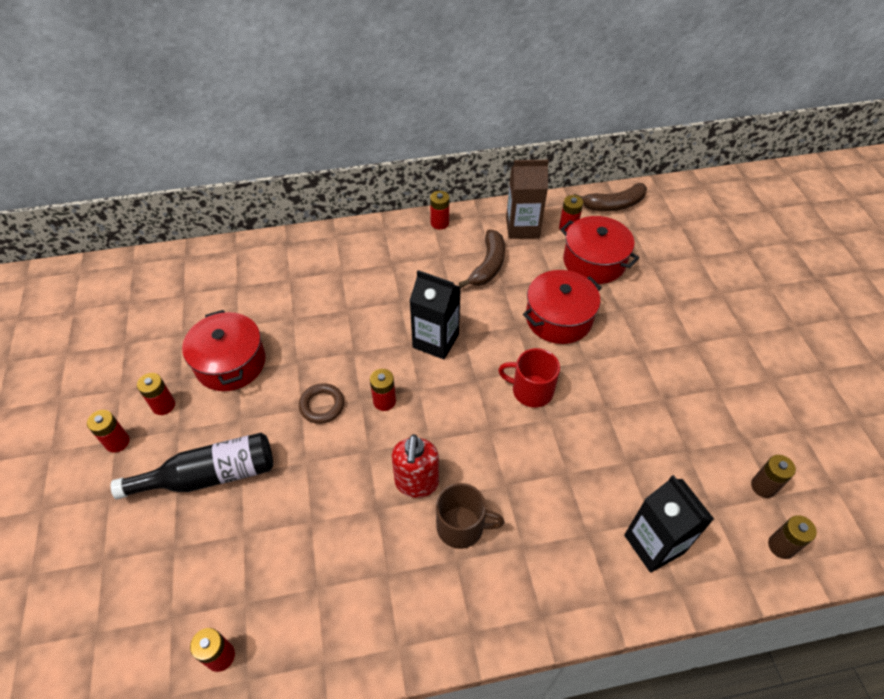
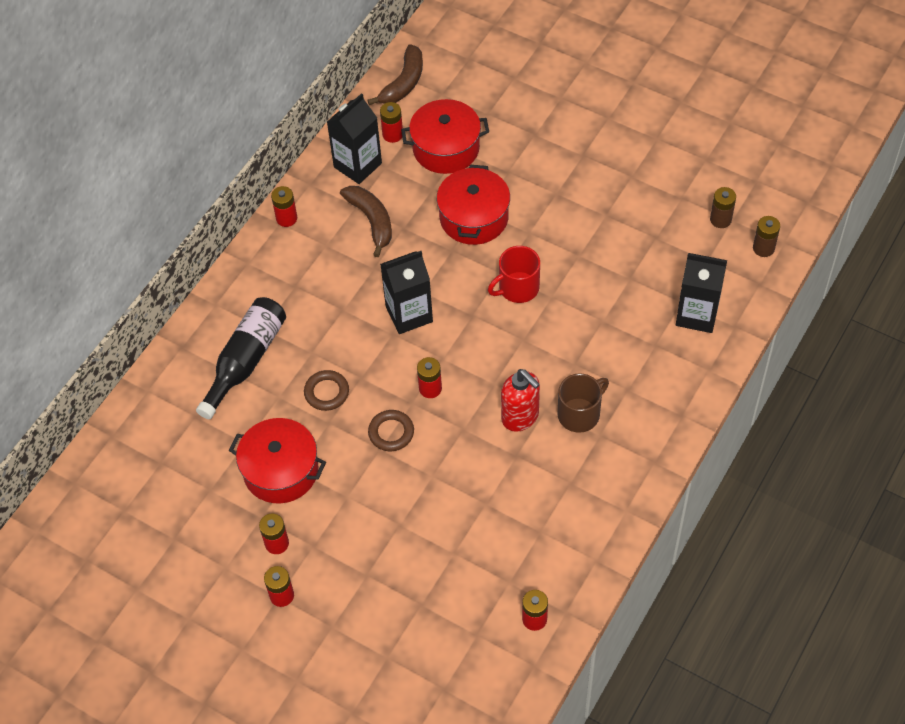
camera: 45 degrees left, 5 degrees up
black bottle [111,433,273,499] -> black bottle moved to [196,297,286,419]
brown carton [506,160,549,239] -> black carton [327,93,382,184]
none -> brown ring [304,370,349,411]

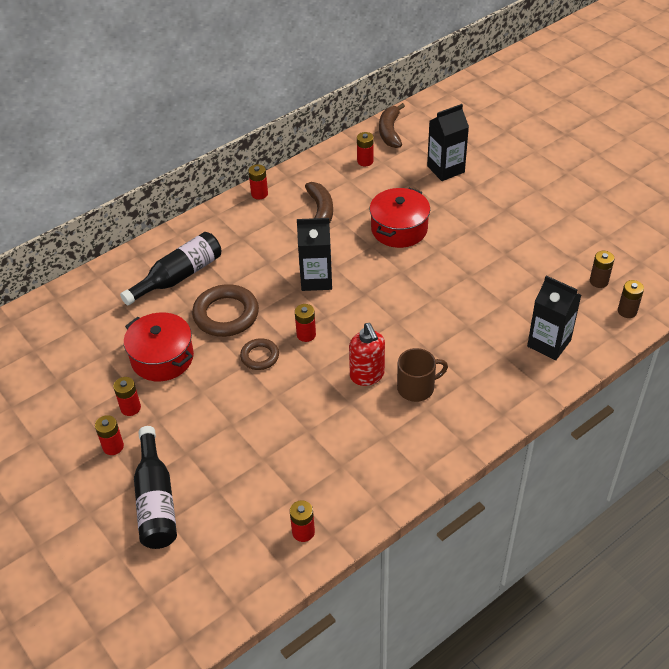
camera: 20 degrees right, 10 degrees down
brown ring [304,370,349,411] -> brown ring [192,284,259,337], size x1.77
black carton [327,93,382,184] -> black carton moved to [427,104,469,181]
brown banana [367,44,423,105] -> brown banana turned 135 degrees clockwise [379,103,405,148]
red pot [401,99,489,174] -> none
red mug [488,246,540,303] -> none
none -> black bottle [134,426,177,549]

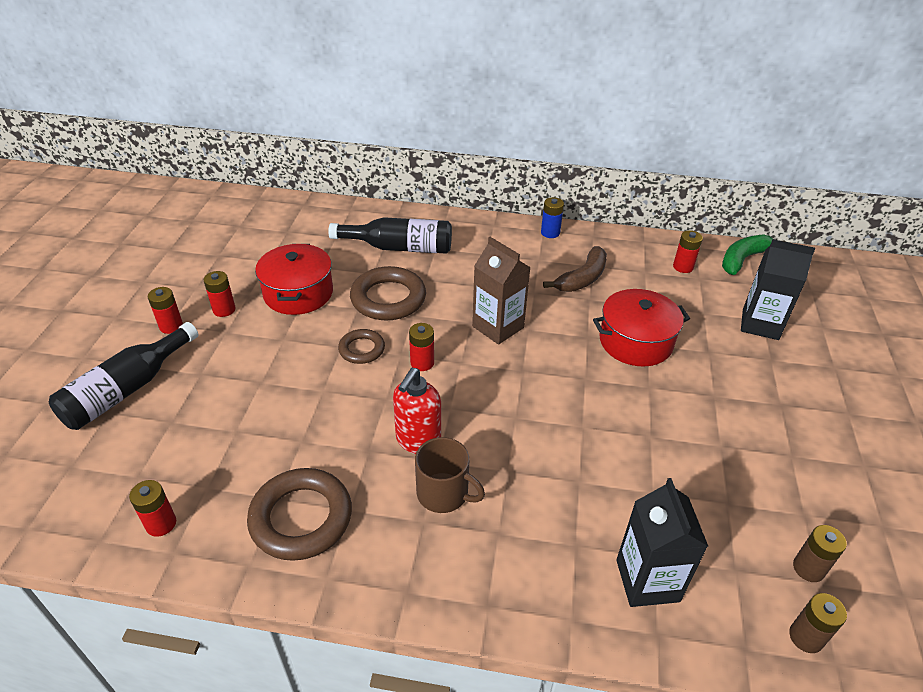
camera: 45 degrees right, 5 degrees down
red battery [248,164,268,199] -> blue battery [541,197,564,238]
black carton [297,218,332,291] -> brown carton [472,237,531,345]
brown banana [379,103,405,148] -> green banana [722,234,785,275]
none -> brown ring [247,468,352,561]

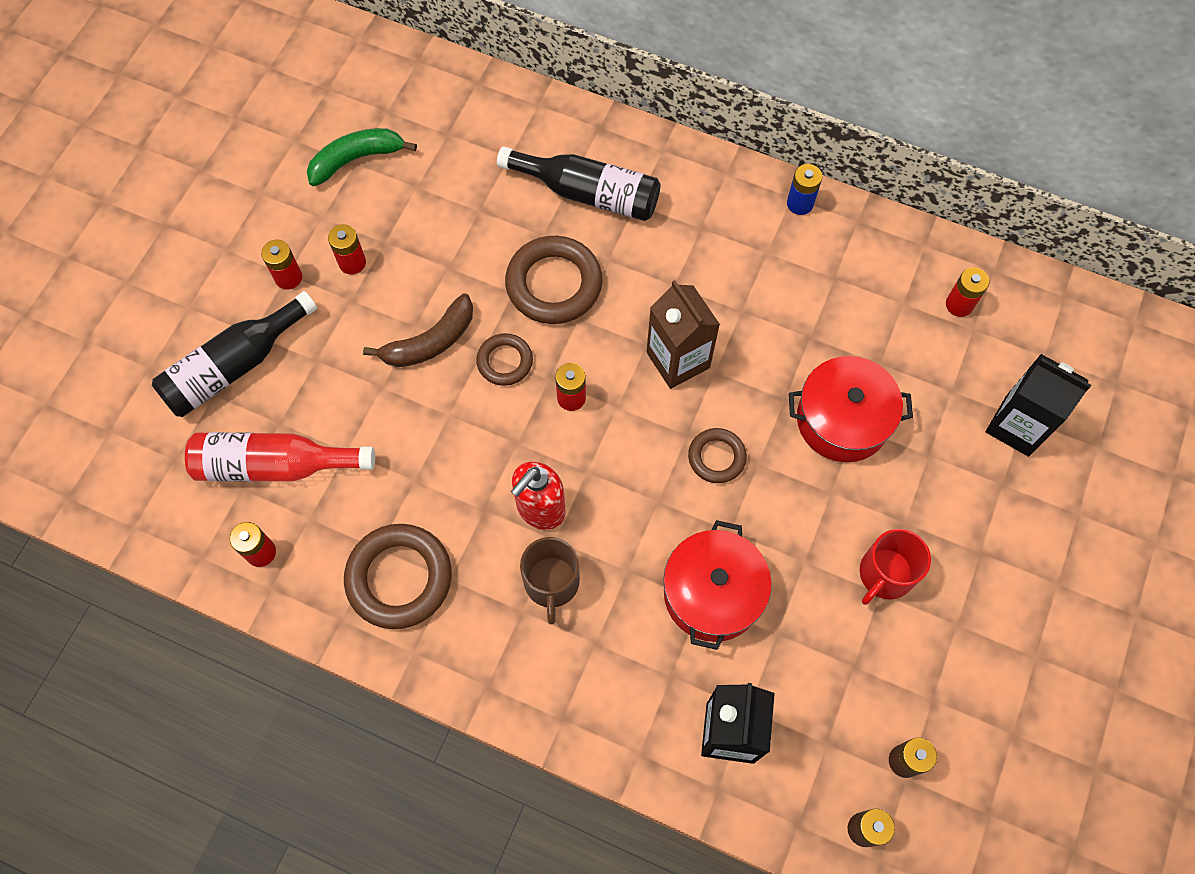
camera: 15 degrees right, 25 degrees up
red pot [255,244,333,315] -> red pot moved to [663,520,772,650]
brown mug [415,437,485,513] -> brown mug turned 45 degrees clockwise [520,537,580,624]
brown banana [543,246,607,292] -> brown banana moved to [363,293,473,367]
green banana [722,234,785,275] -> green banana moved to [307,128,417,186]
none -> red bottle [185,432,375,482]
none -> brown ring [688,428,747,483]
none -> red mug [860,529,931,605]

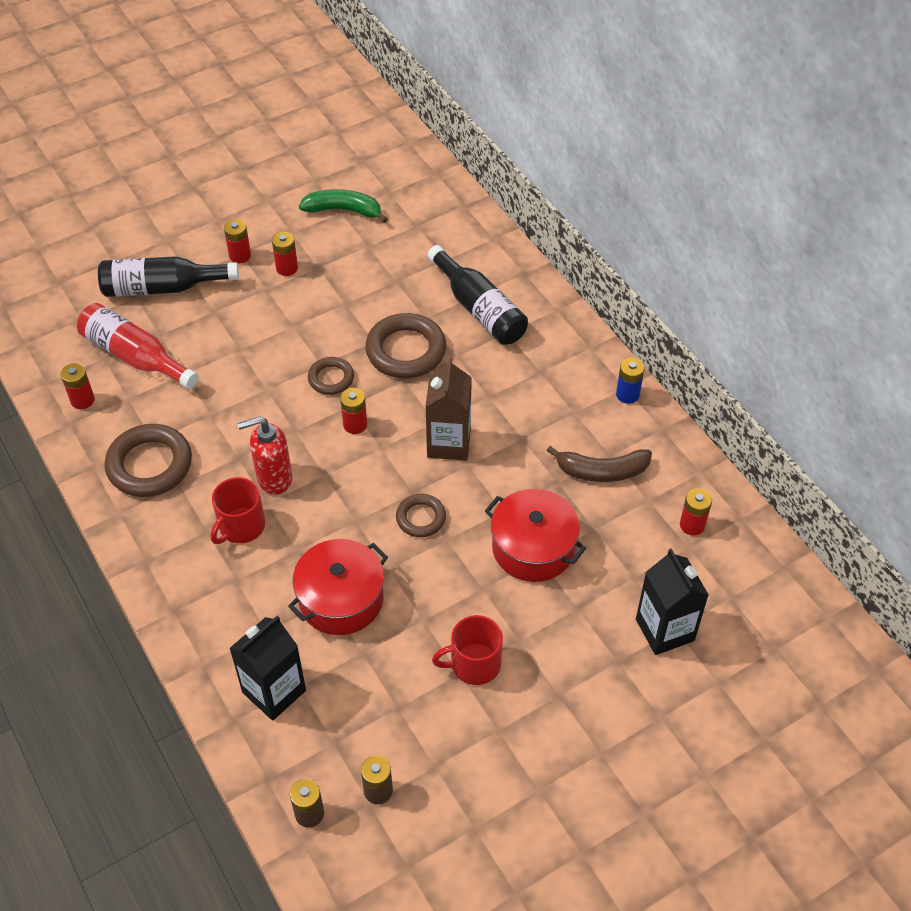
camera: 35 degrees right, 15 degrees down
brown banana [363,293,473,367] -> brown banana moved to [547,446,652,482]
brown mug [520,537,580,624] -> red mug [211,477,265,544]

